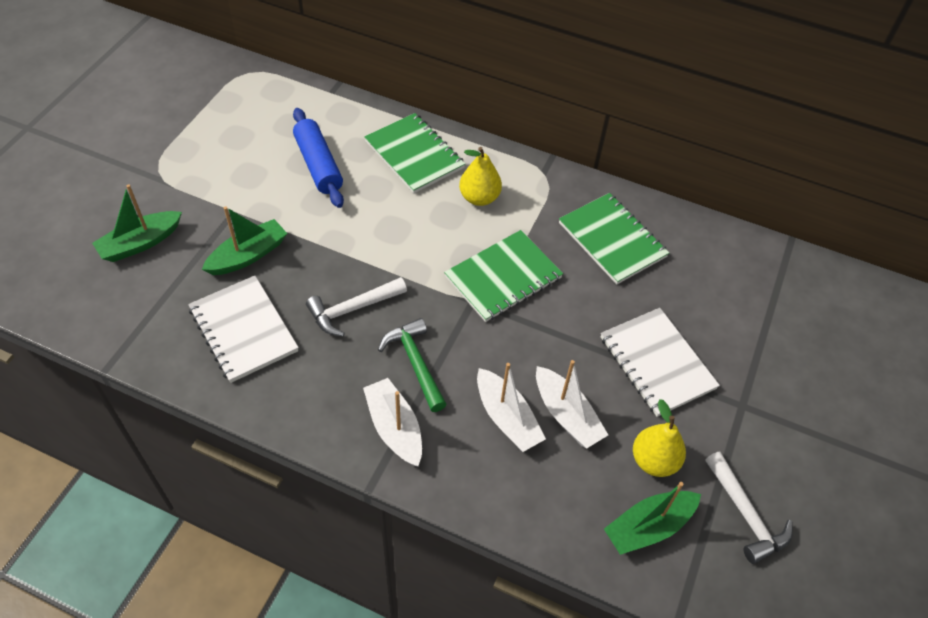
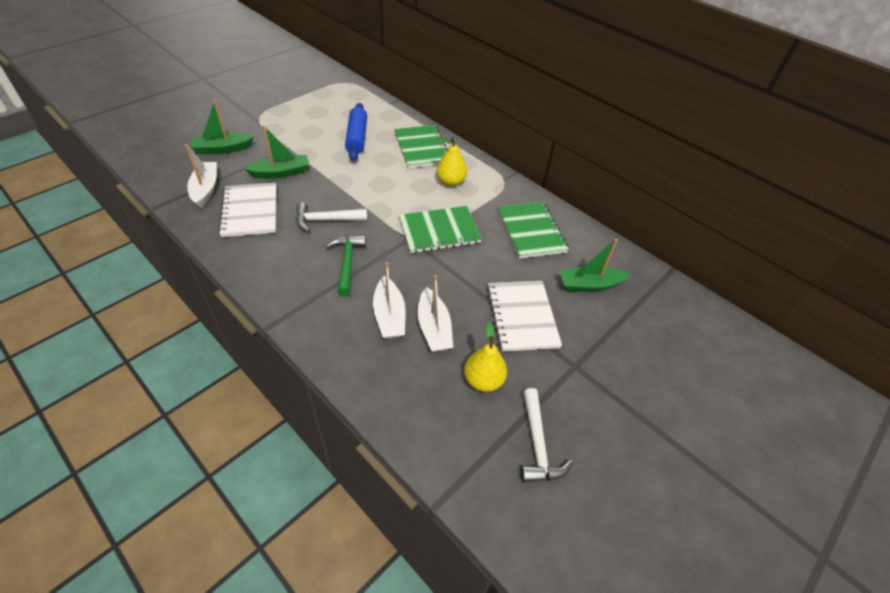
camera: 20 degrees right, 5 degrees down
white boat [363,378,422,466] -> white boat moved to [185,144,217,208]
green boat [604,482,701,555] -> green boat moved to [559,239,631,292]

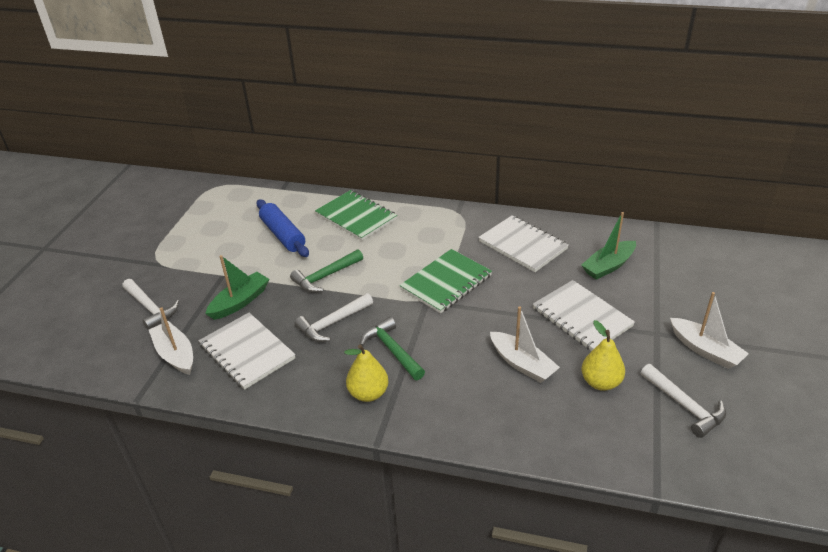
camera: 25 degrees left, 10 degrees down
green boat [190,100,254,155] -> white hammer [122,279,179,330]
white boat [373,262,405,339] -> white boat moved to [670,292,749,369]
yellow pear [436,137,467,187] -> yellow pear moved to [344,344,389,402]
green notebook [498,202,569,258] -> white notebook [478,216,569,272]
none -> green hammer [290,249,363,293]

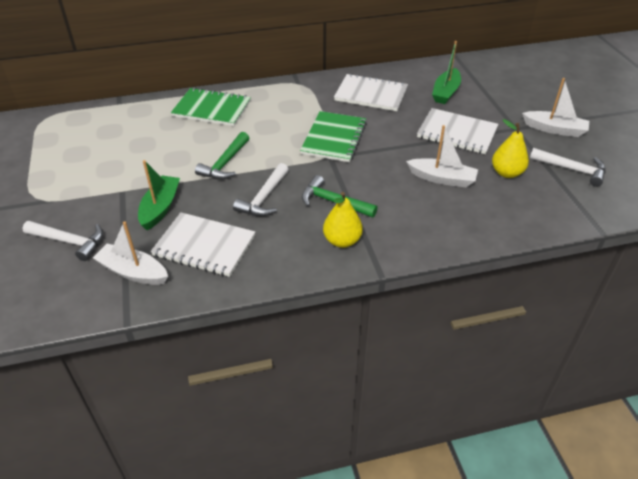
camera: 30 degrees left, 5 degrees up
blue rolling pin [256,199,309,257] -> none

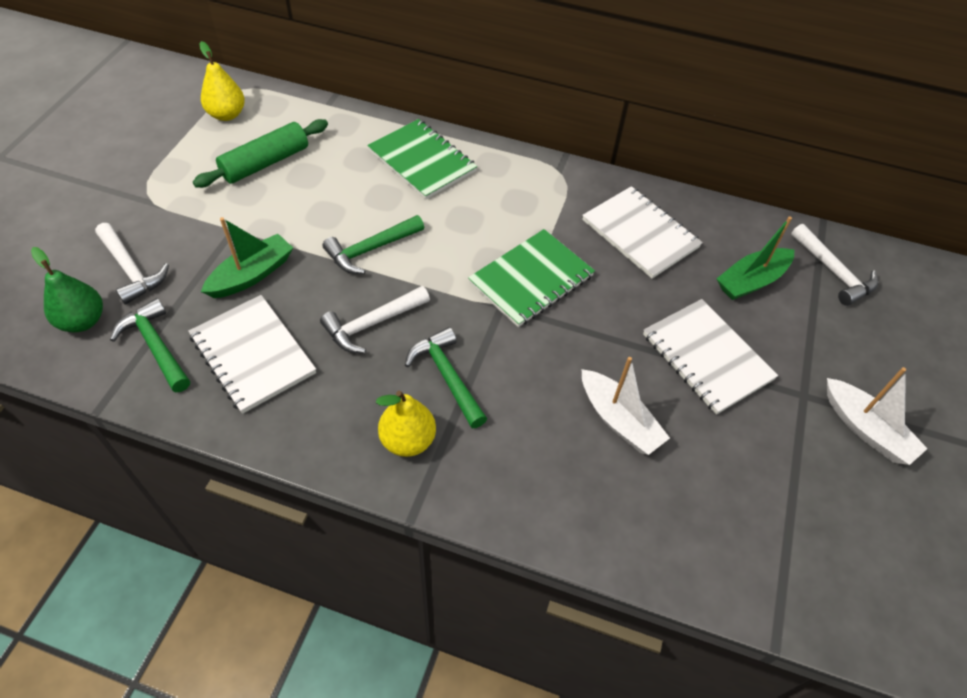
camera: 30 degrees right, 10 degrees up
white boat [93,221,168,285] -> green hammer [110,298,190,392]
yellow pear [492,119,529,178] -> yellow pear moved to [199,41,245,121]
white hammer [530,148,606,187] -> white hammer moved to [791,224,878,306]
none -> green pear [31,247,103,332]
none -> green rolling pin [193,119,328,188]

